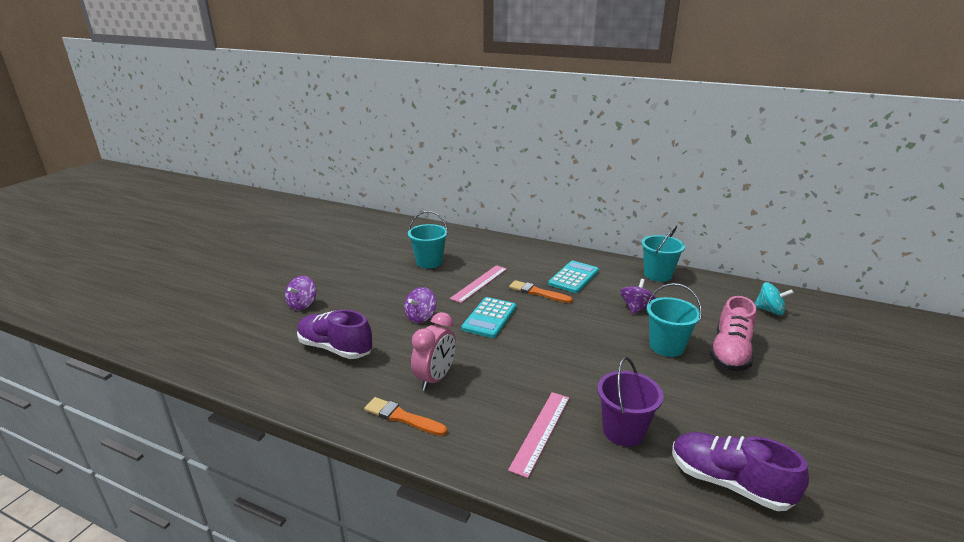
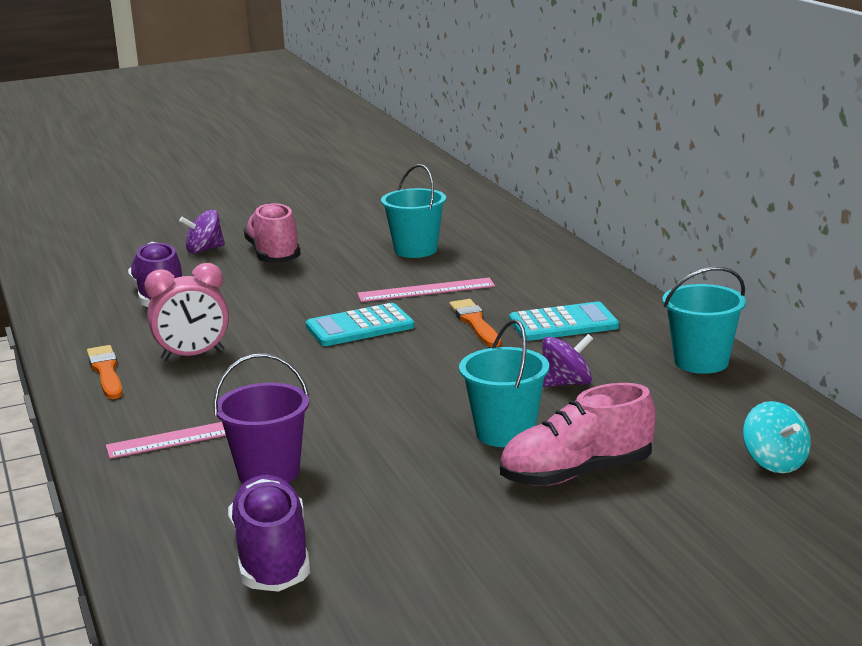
camera: 45 degrees right, 5 degrees down
purple spinning top [404,287,436,323] -> none
none -> pink shoe [244,202,301,262]

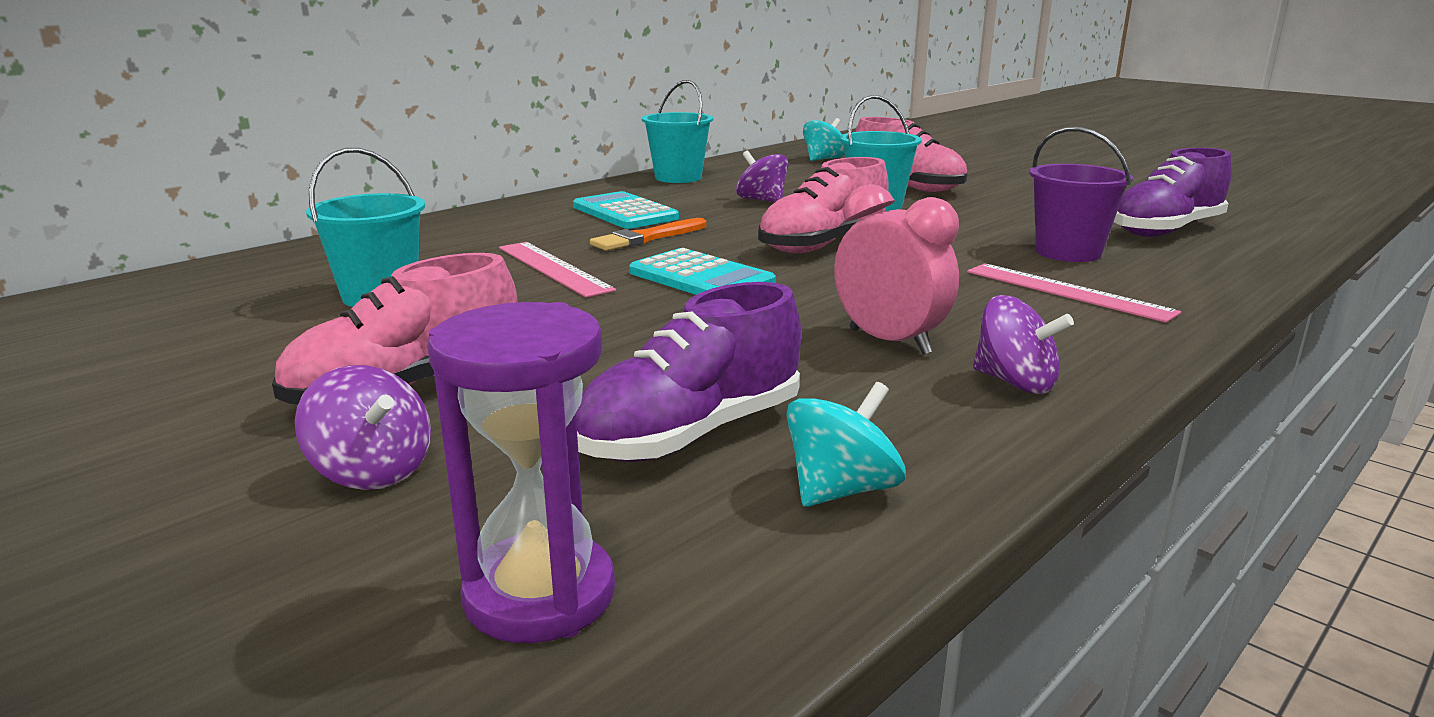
camera: 115 degrees left, 0 degrees up
orange brush [87,345,122,399] -> purple spinning top [973,295,1074,394]
none -> purple hourglass [428,302,615,643]
none -> pink shoe [758,157,889,253]
none -> turquoise spinning top [787,382,906,507]

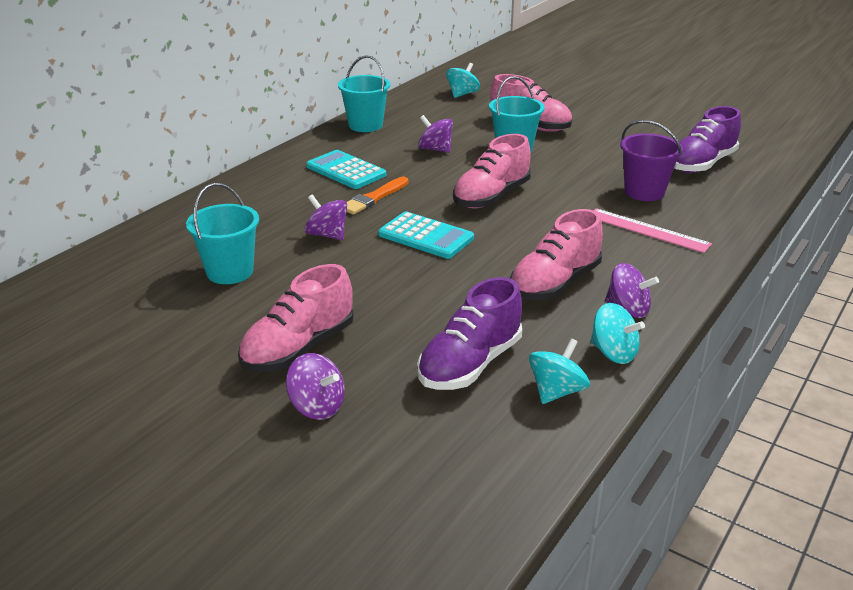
camera: 10 degrees left, 10 degrees up
purple hourglass [428,302,615,643] -> none
pink ruler [499,242,616,298] -> purple spinning top [304,194,347,240]
pink clock [834,184,959,355] -> pink shoe [510,209,603,300]
none -> turquoise spinning top [590,303,645,364]

